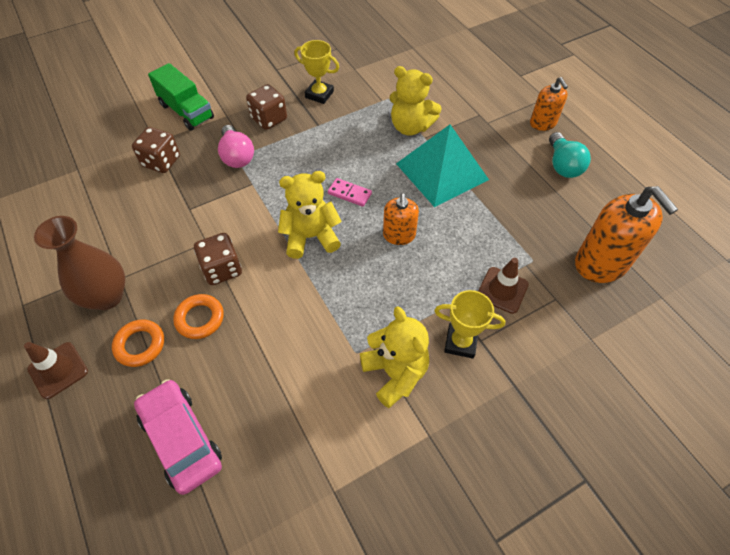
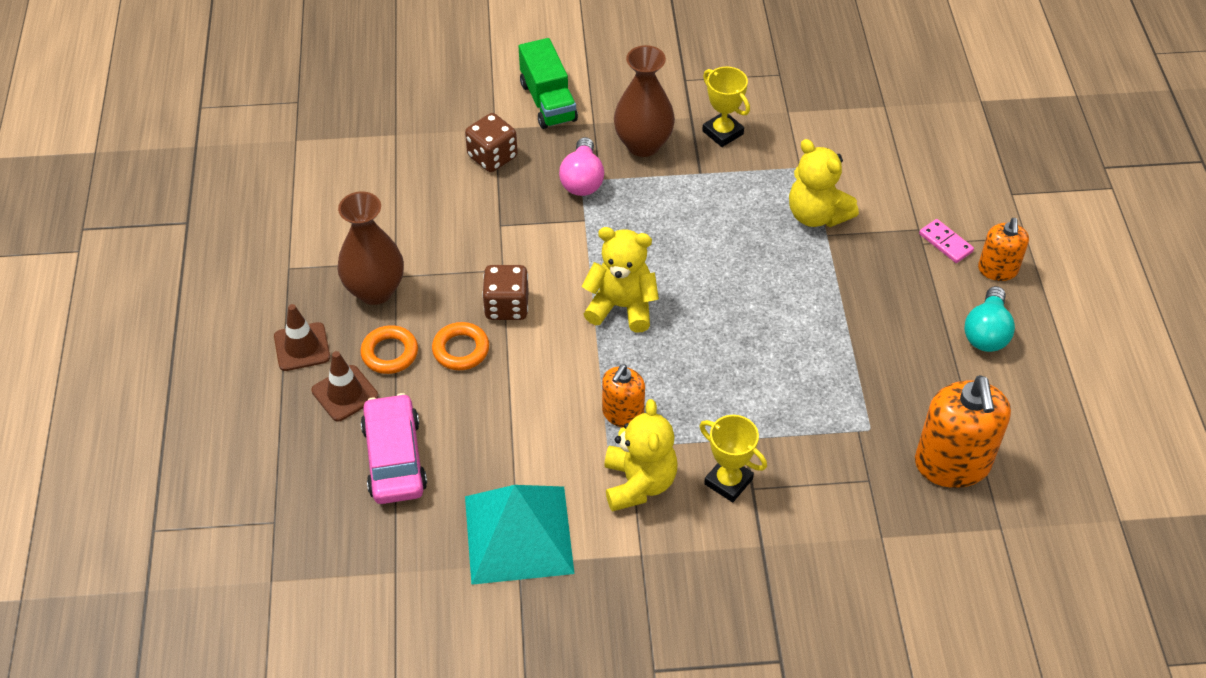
camera: 25 degrees right, 5 degrees down
brown dice [246,84,287,130] -> brown vase [614,45,675,157]
pink domino [328,178,372,207] -> pink domino moved to [919,219,974,263]
orange soap dispenser [383,193,419,245] -> orange soap dispenser moved to [602,364,645,428]
turquoise pyramid [396,124,489,207] -> turquoise pyramid moved to [465,485,574,585]
brown traffic cone [478,258,529,314] -> brown traffic cone moved to [312,351,378,421]

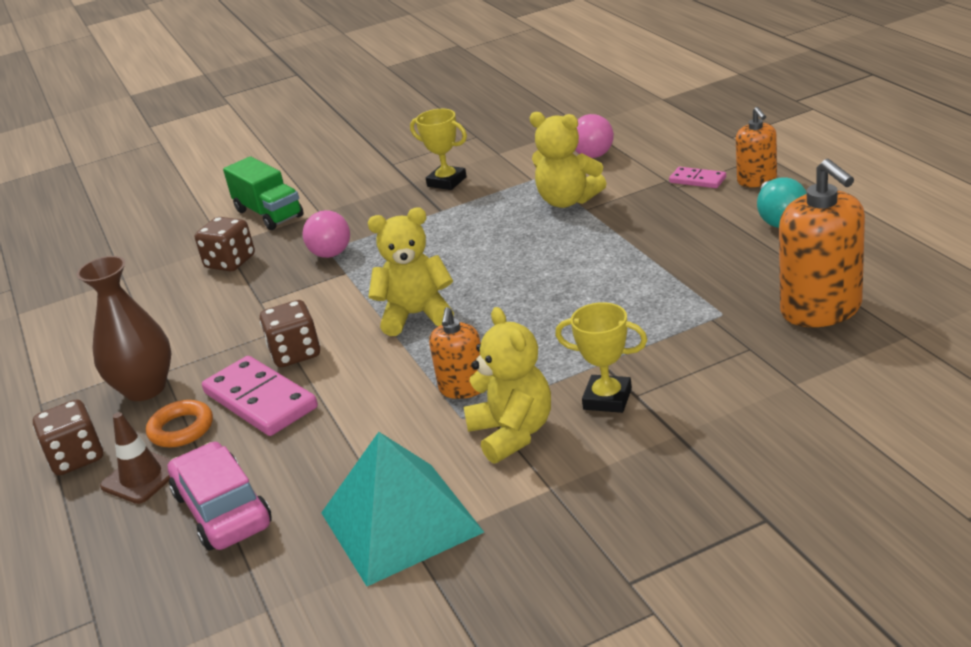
camera: 15 degrees left, 20 degrees down
brown traffic cone [274,304,330,371] -> brown dice [33,399,103,476]
orange ring [432,322,489,370] -> pink domino [202,356,318,436]
brown vase [614,45,675,157] -> none
none -> pink light bulb [575,114,614,158]

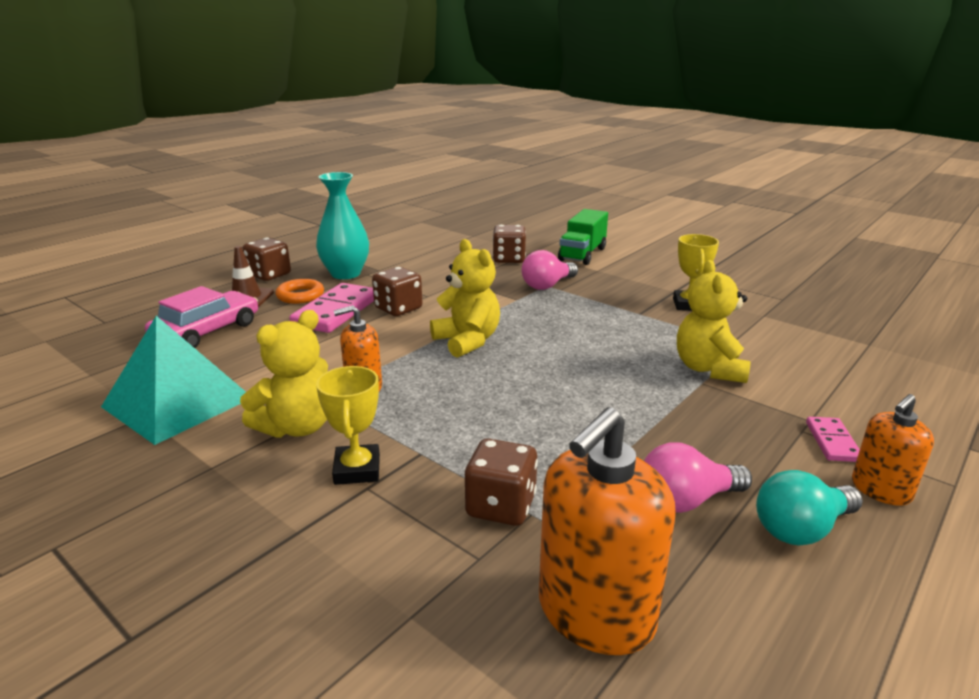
camera: 60 degrees right, 5 degrees down
brown vase [77,256,171,401] -> turquoise vase [316,172,369,279]
pink light bulb [575,114,614,158] -> pink light bulb moved to [644,443,752,513]
none -> brown dice [464,439,538,526]

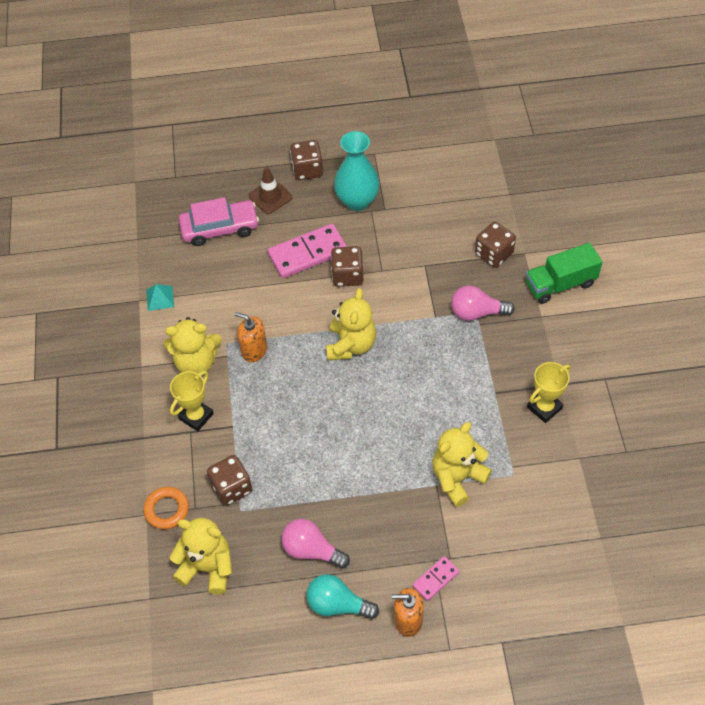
camera: 45 degrees right, 30 degrees up
turquoise pyramid [101,316,246,445] -> turquoise pyramid [146,284,174,311], size x0.40
orange ring [275,279,324,304] -> orange ring moved to [143,487,189,529]
orange soap dispenser [539,407,676,655] -> yellow teddy bear [169,518,232,594]

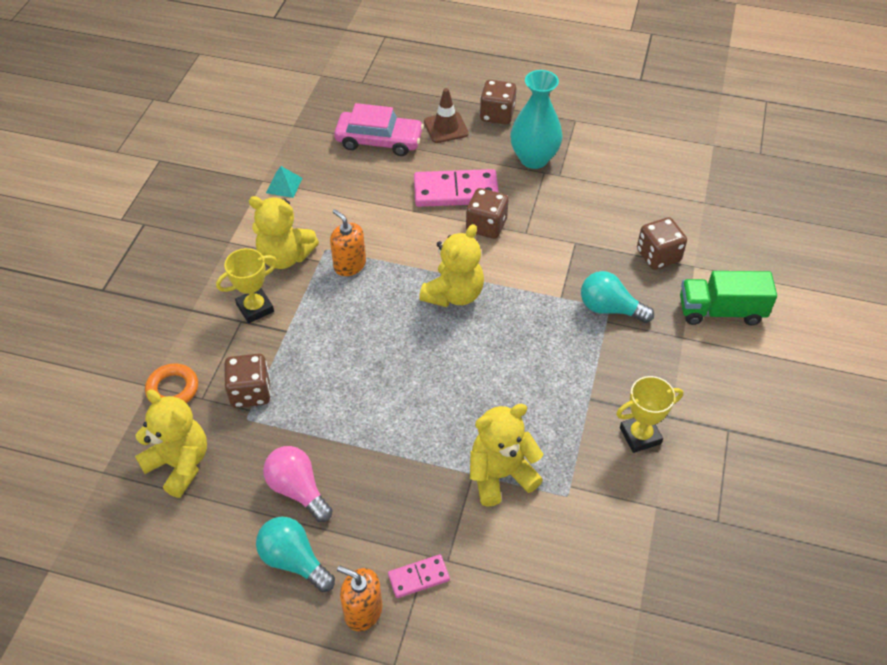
camera: 20 degrees right, 5 degrees down
pink light bulb [451,285,515,321] -> turquoise light bulb [581,271,654,323]

